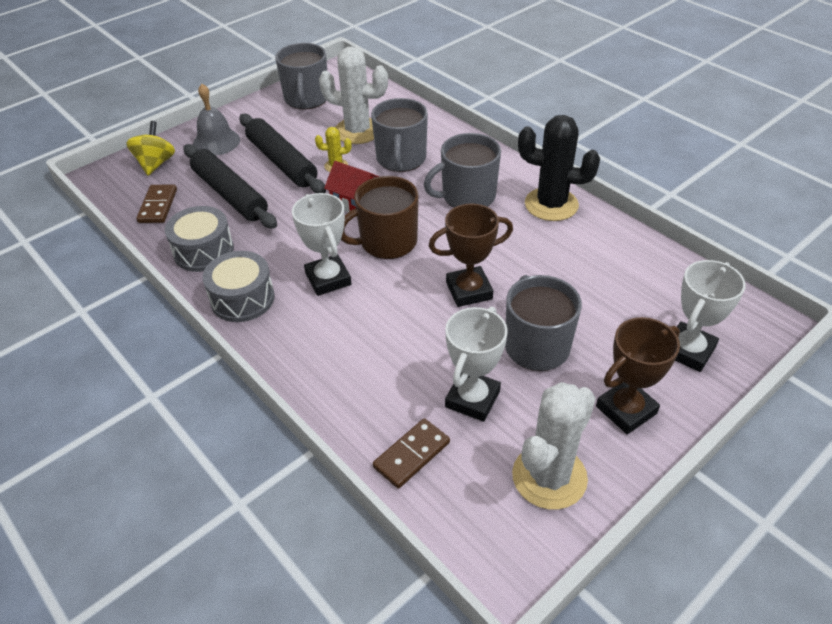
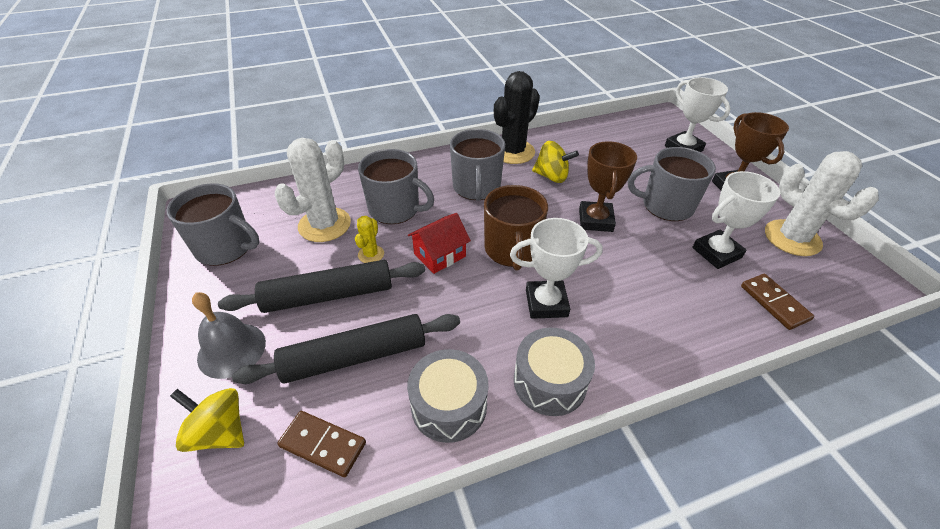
camera: 70 degrees left, 0 degrees up
white trophy [445,306,508,422] -> white trophy turned 75 degrees counterclockwise [692,171,780,269]
none -> yellow spinning top [532,141,579,183]

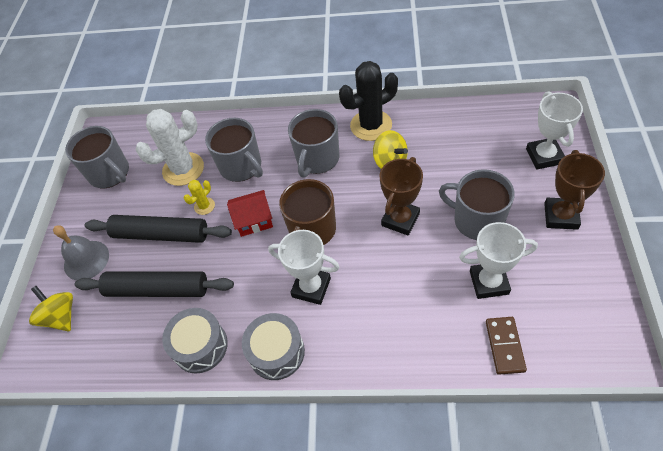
camera: 30 degrees right, 10 degrees up
brown domino [277,411,366,477] -> none
white cactus [765,151,878,256] -> none

